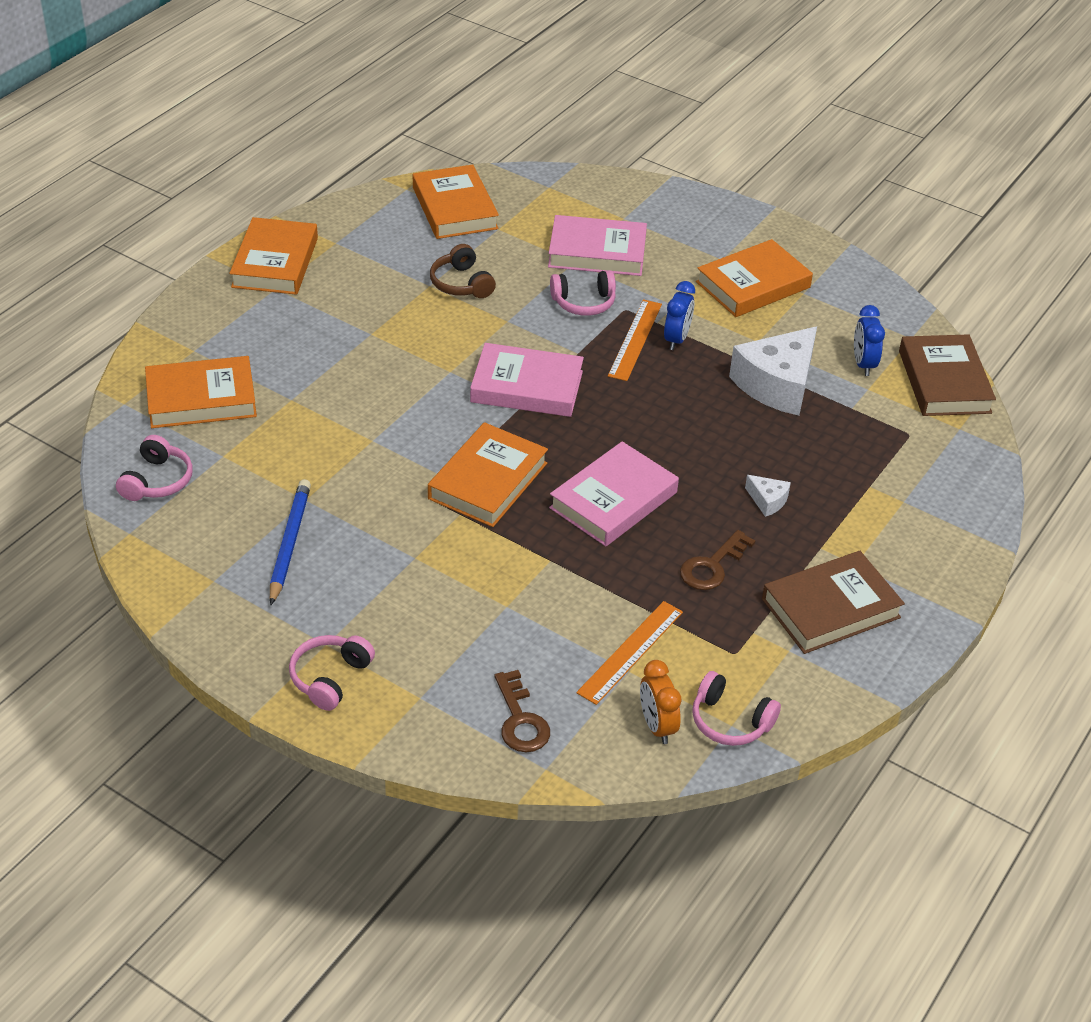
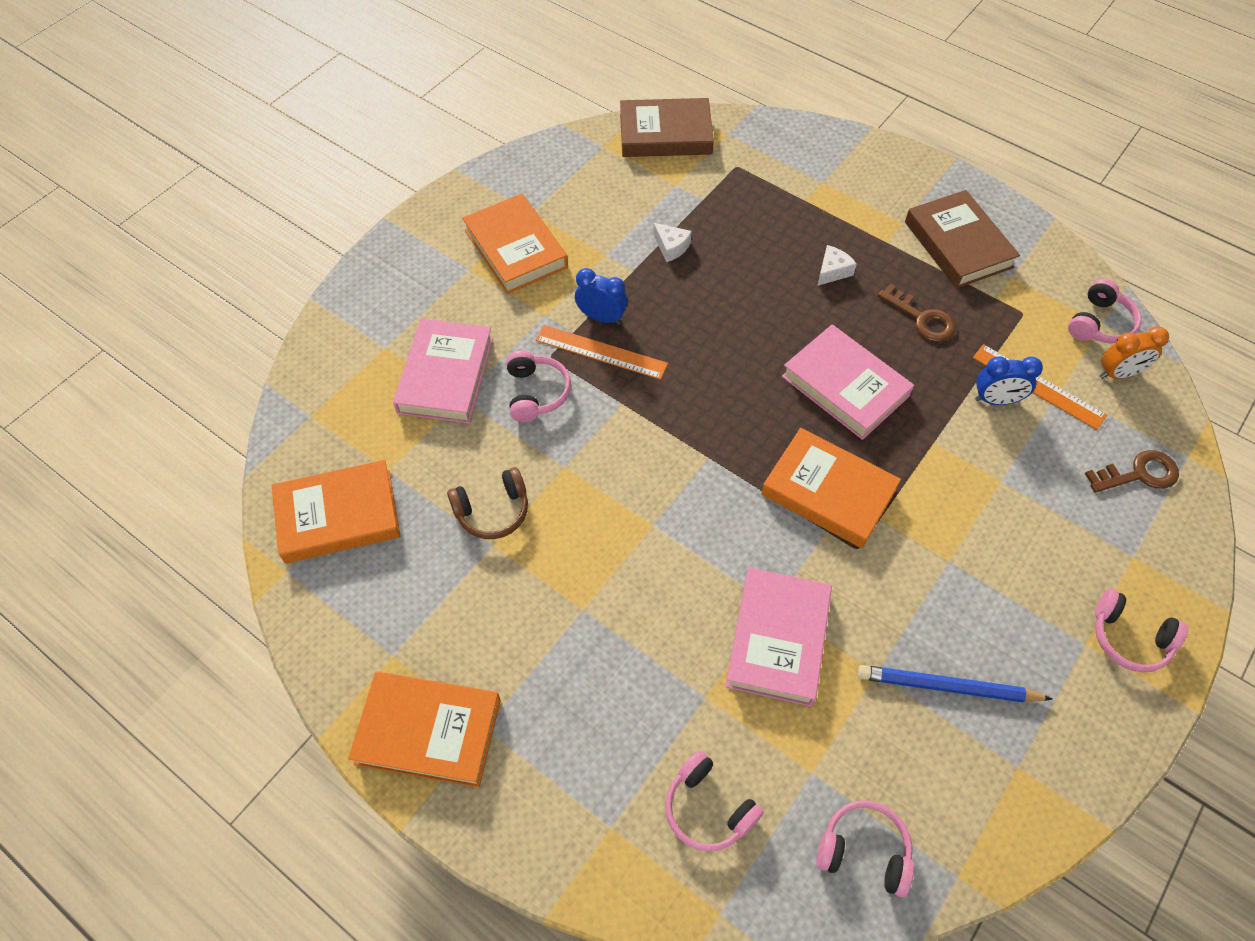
camera: 85 degrees left, 15 degrees up
orange book [145,356,257,428] -> pink headphones [665,750,764,852]
pink book [470,343,584,417] -> pink book moved to [725,568,832,706]
white cheese [729,326,817,416] -> white cheese [653,223,692,262], size x0.44
blue clock [854,305,885,376] -> blue clock moved to [975,356,1043,405]

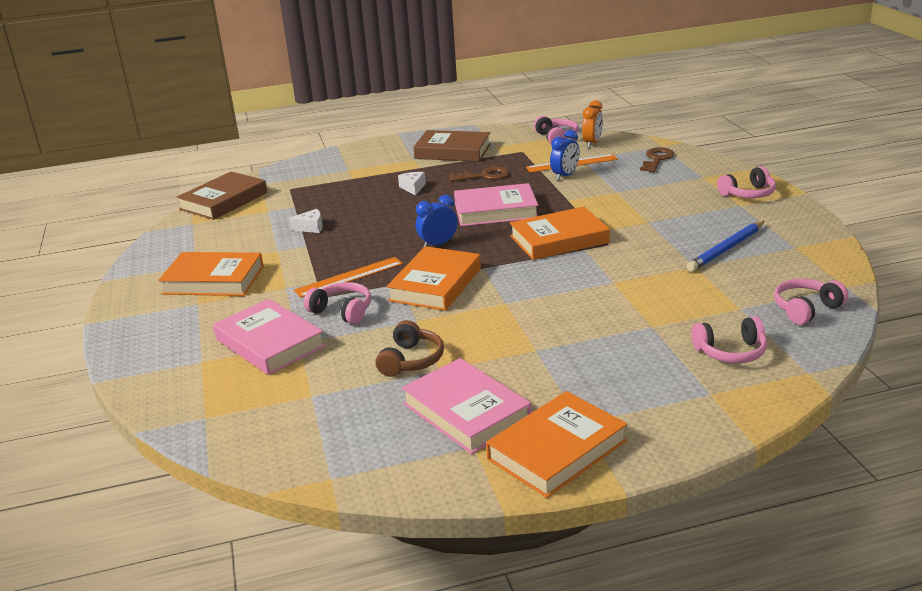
camera: 50 degrees left, 30 degrees down
orange book [272,460,400,564] -> orange book moved to [387,246,481,311]
blue clock [575,268,628,325] -> blue clock moved to [416,195,458,248]
pink book [725,568,832,706] -> pink book moved to [402,358,531,454]

